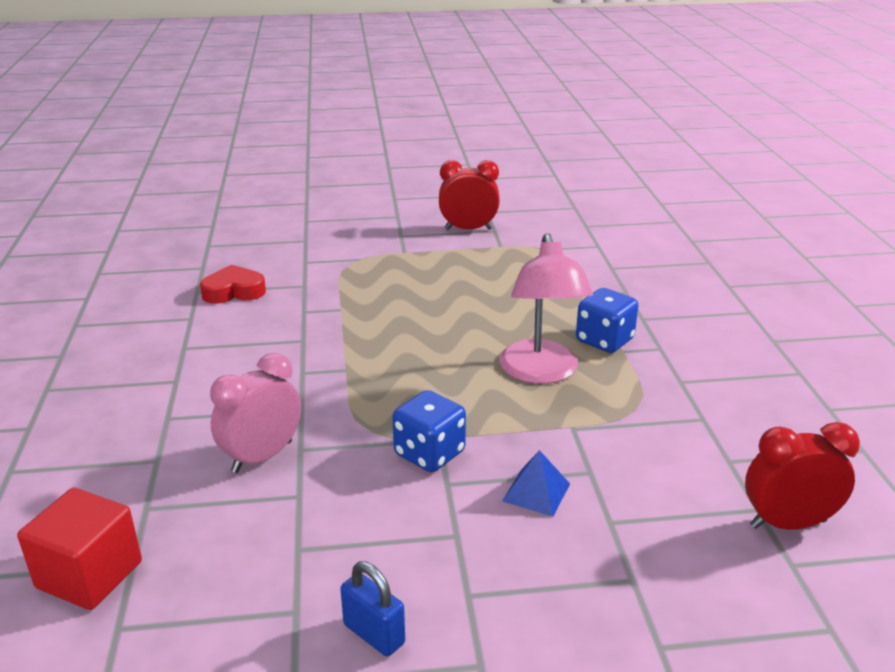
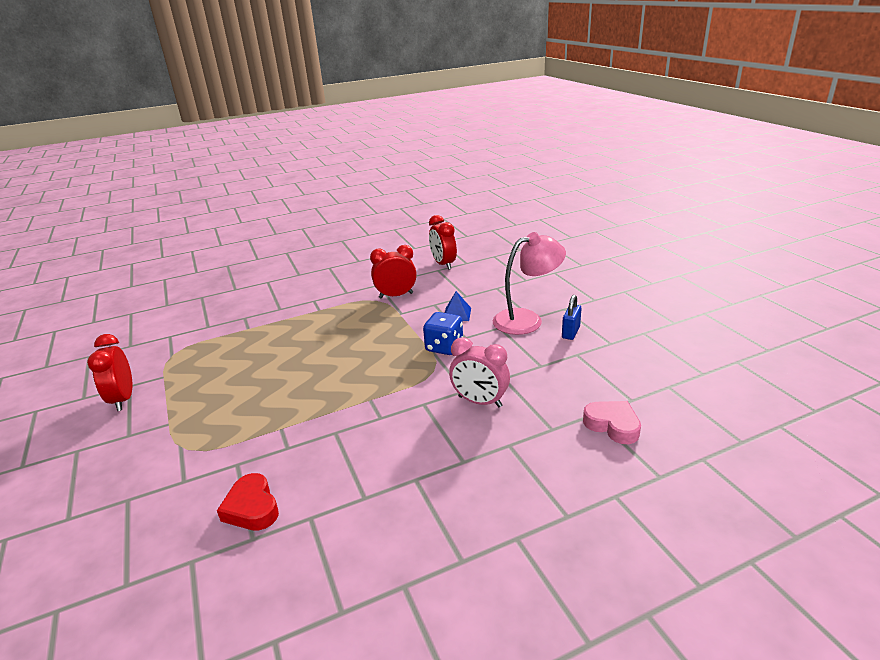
camera: 105 degrees left, 0 degrees up
red cube [17,488,142,610] -> pink heart [583,401,641,444]
pink lamp [500,233,593,384] -> pink lamp moved to [493,232,566,335]
blue dice [576,288,639,353] -> none
none -> red clock [370,245,417,299]

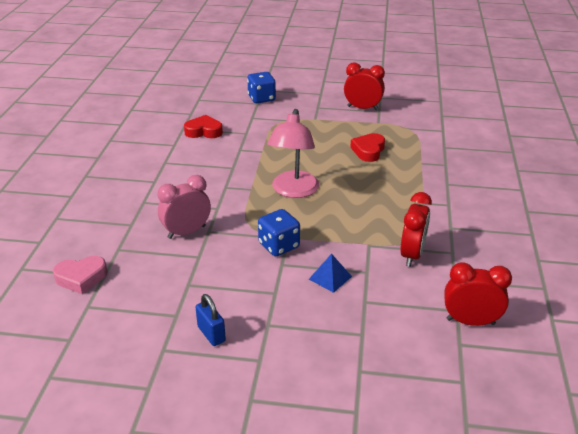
camera: 120 degrees right, 5 degrees up
pink lamp [493,232,566,335] -> pink lamp moved to [267,109,319,198]
none -> blue dice [247,72,276,103]
none -> red heart [350,133,385,162]

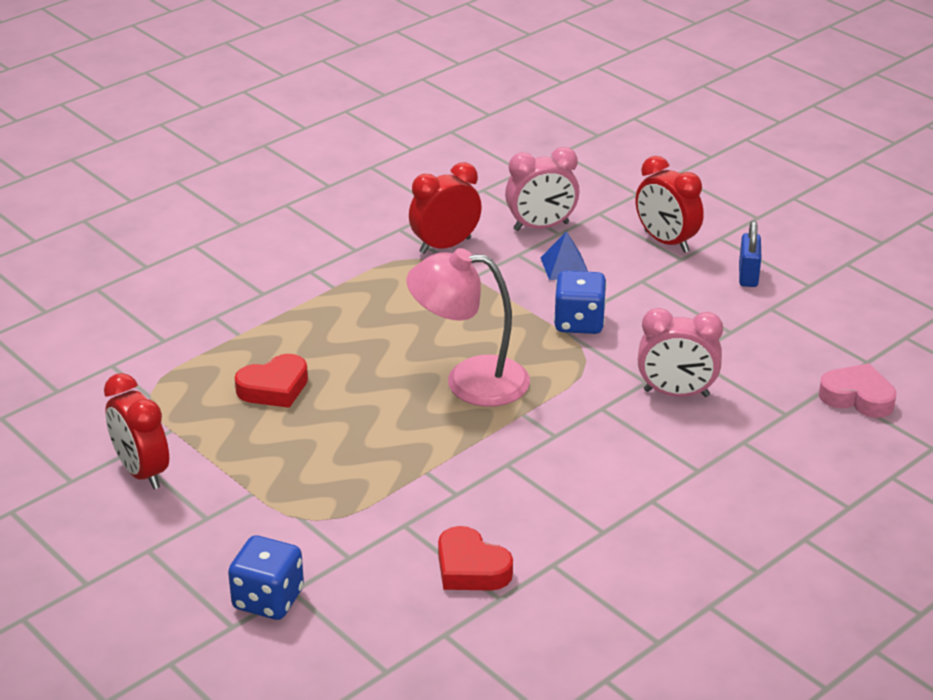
camera: 140 degrees left, 0 degrees up
pink lamp [267,109,319,198] -> pink lamp turned 135 degrees counterclockwise [406,248,530,407]
red clock [444,262,512,326] -> red clock moved to [636,156,704,253]
none -> pink clock [505,147,579,231]

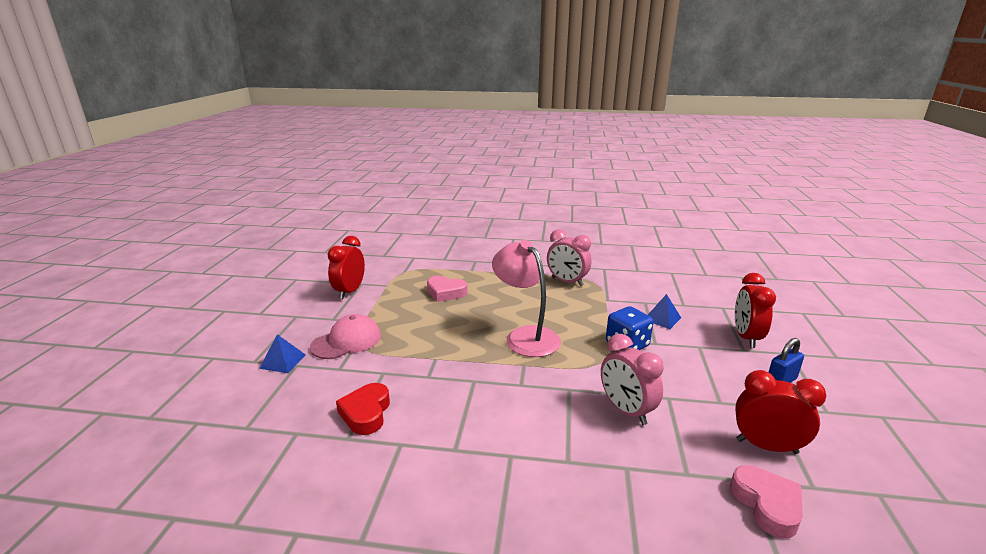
camera: 50 degrees right, 10 degrees down
blue dice [228,535,304,620] -> blue pyramid [259,334,306,373]
red heart [235,354,308,408] -> pink heart [427,276,468,302]
red clock [409,162,482,254] -> red clock moved to [735,370,826,454]
pink clock [505,147,579,231] -> pink clock moved to [547,229,592,286]
none -> pink cap [310,314,381,359]

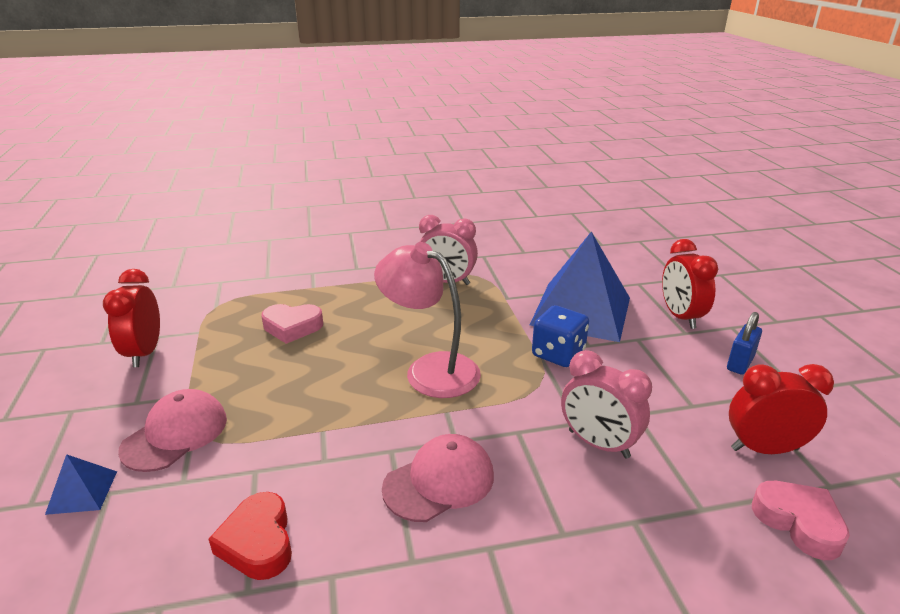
camera: 20 degrees left, 5 degrees up
blue pyramid [648,294,681,329] -> blue pyramid [530,232,630,342], size x2.45
none -> pink cap [382,434,494,522]

